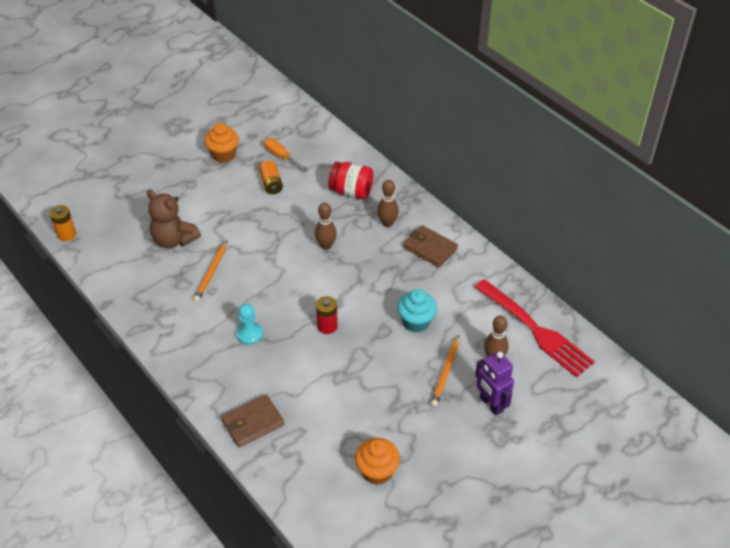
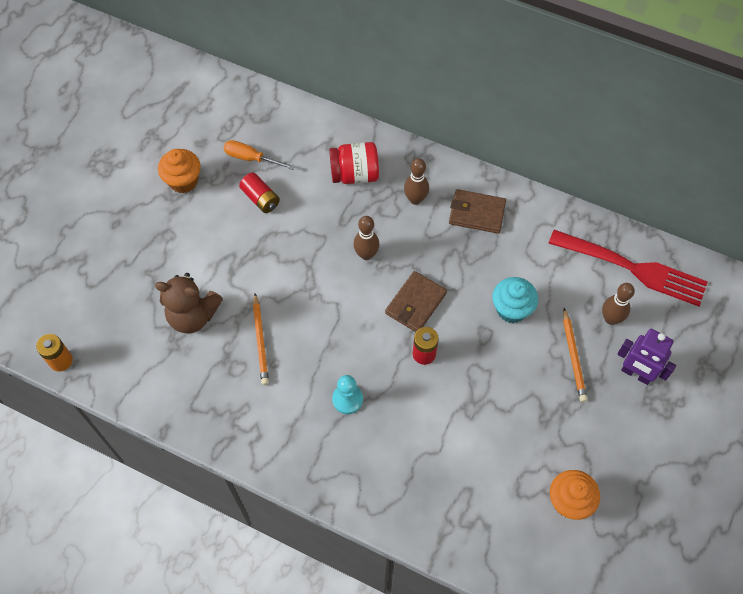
camera: 25 degrees left, 15 degrees up
brown wallet [221,395,284,447] -> brown wallet moved to [385,271,447,332]
orange battery [259,161,283,194] -> red battery [239,173,280,213]

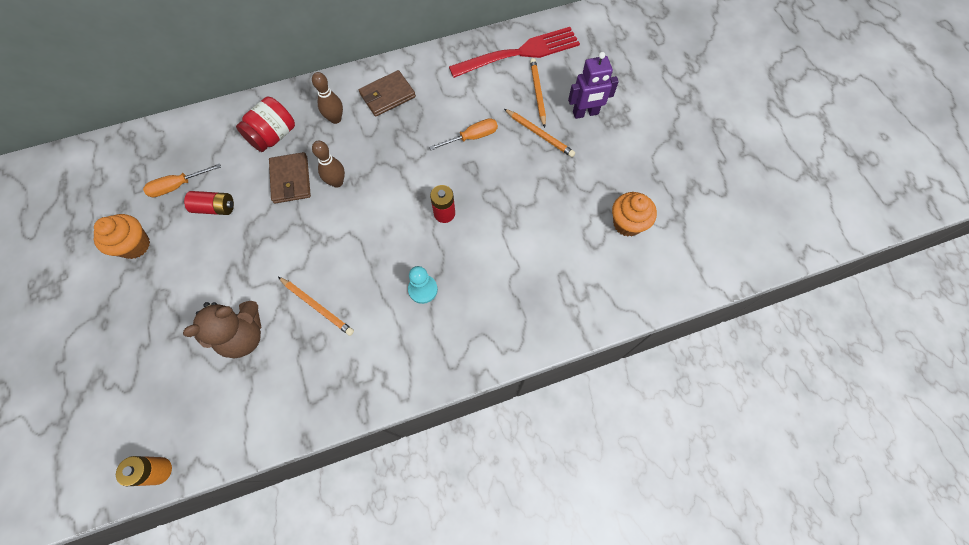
camera: 45 degrees left, 5 degrees up
brown wallet [385,271,447,332] -> brown wallet moved to [269,152,311,203]
turquoise cupcake [492,277,538,323] -> orange screwdriver [429,118,498,150]
brown bowling pin [602,283,635,325] -> orange pencil [530,58,546,128]

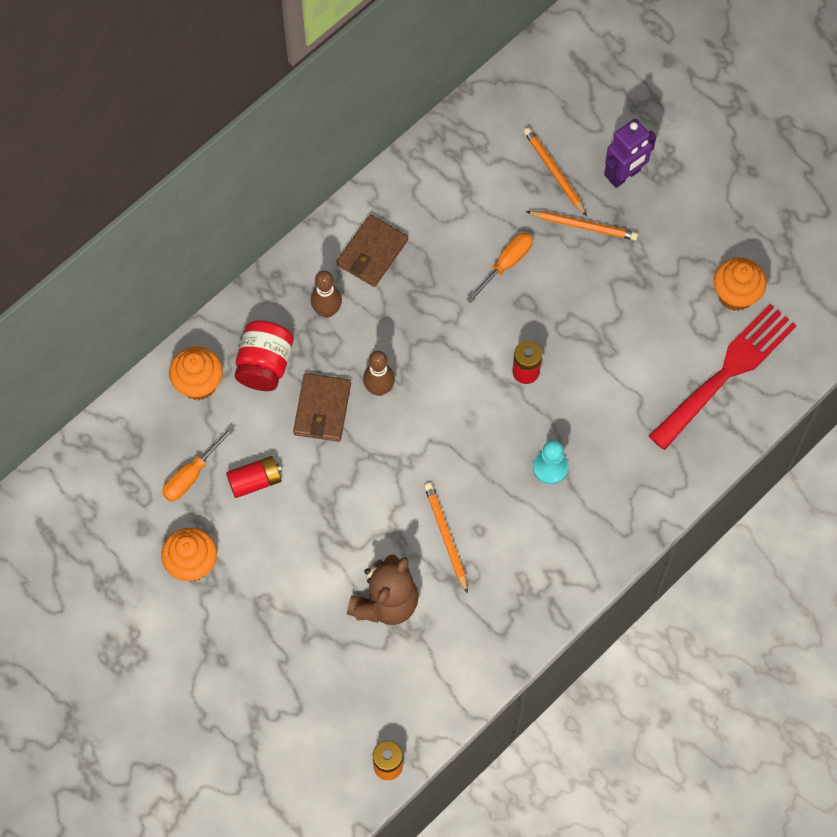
camera: 25 degrees left, 0 degrees up
brown wallet [269,152,311,203] -> brown wallet turned 45 degrees clockwise [293,373,351,442]
orange pencil [278,277,354,336] -> orange pencil turned 120 degrees counterclockwise [424,483,468,594]
red fork [449,27,580,78] -> red fork moved to [649,304,796,450]
none -> orange cupcake [169,347,223,400]

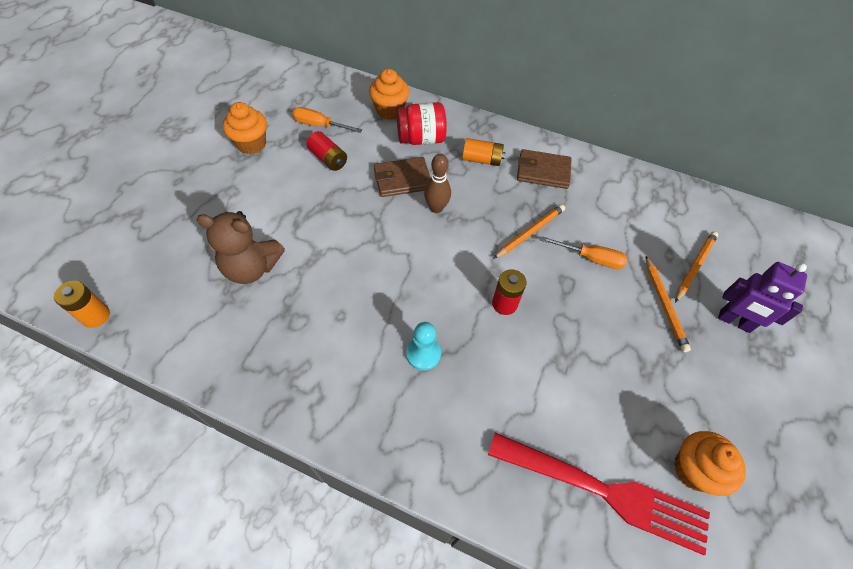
camera: 65 degrees right, 10 degrees down
brown bowling pin [311,271,342,318] -> orange battery [462,138,506,166]
orange pencil [424,483,468,594] -> orange pencil moved to [493,204,565,259]

